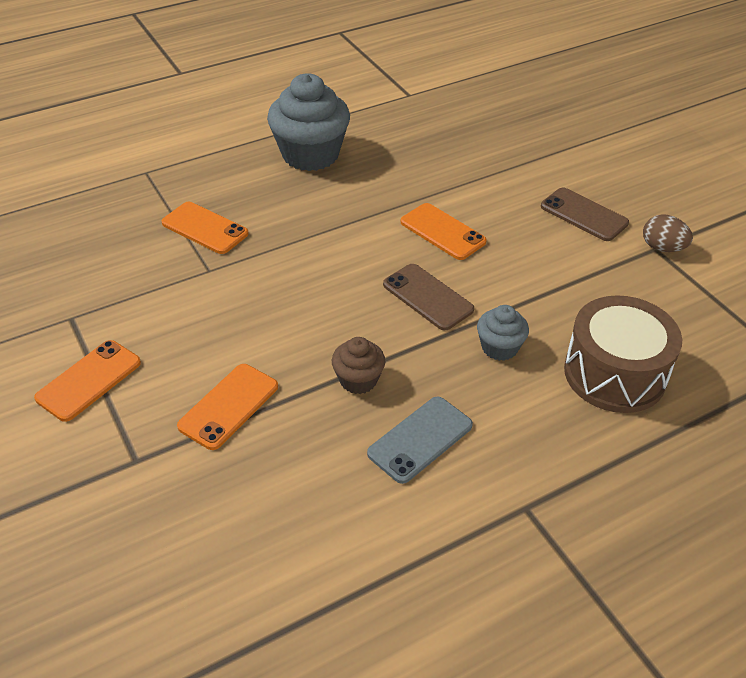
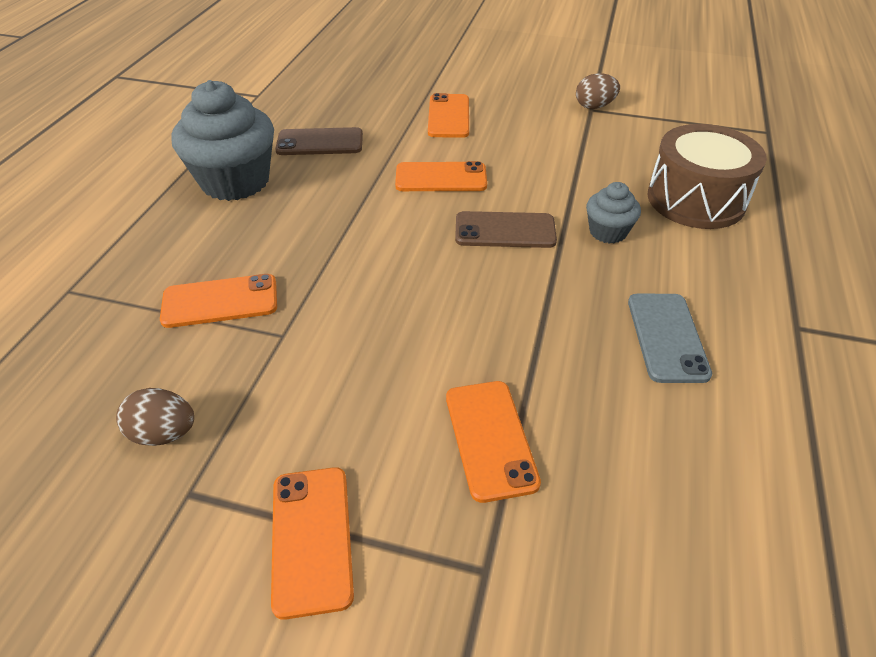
camera: 45 degrees left, 0 degrees up
brown cupcake [332,337,385,394] -> none
brown phone [541,188,629,241] -> brown phone moved to [275,127,363,155]
none -> brown egg [116,388,194,446]
none -> orange phone [428,93,469,138]

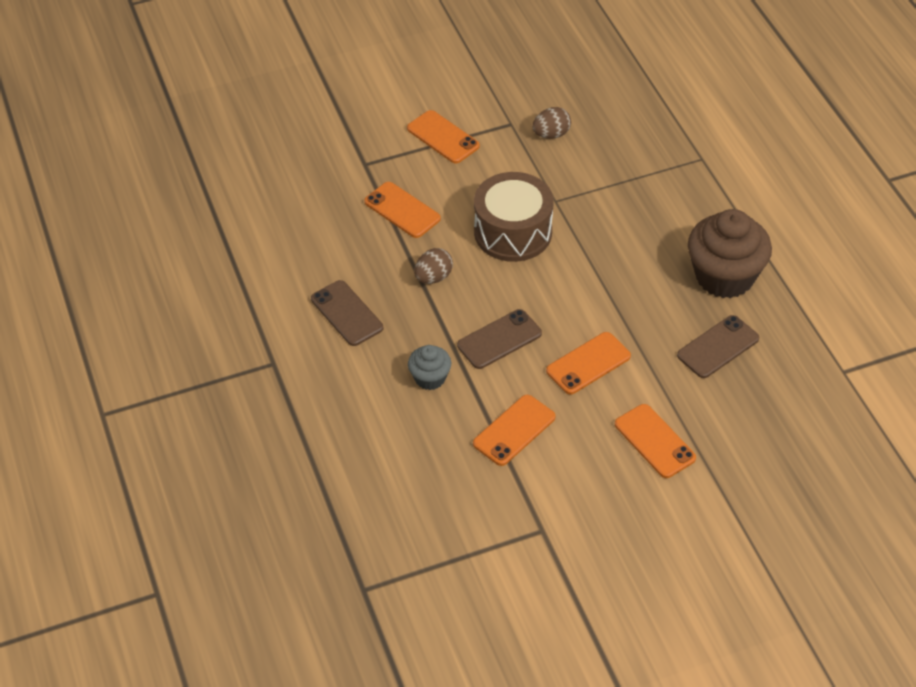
camera: 145 degrees right, 5 degrees up
orange phone [160,274,277,328] -> orange phone moved to [473,395,555,466]
grey cupcake [171,80,274,201] -> brown cupcake [688,209,772,298]
brown egg [576,74,620,109] -> brown egg moved to [414,248,453,284]
grey phone [628,294,712,383] -> brown phone [311,280,383,346]
brown drum [647,124,767,229] -> brown drum moved to [474,172,553,262]

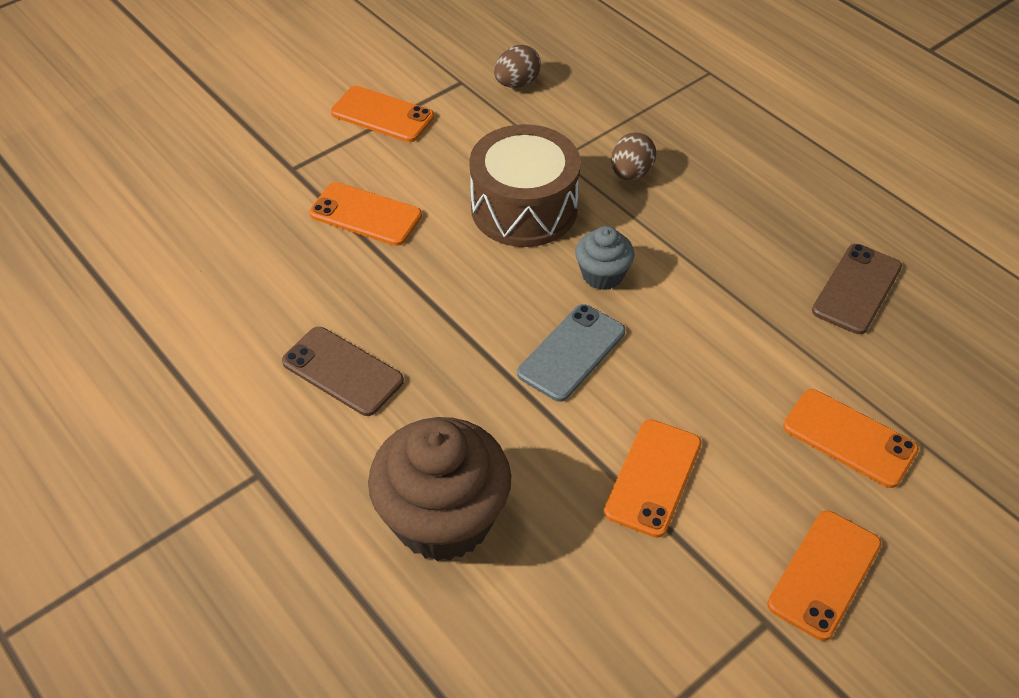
camera: 20 degrees left, 0 degrees up
grey cupcake [408,345,451,390] -> grey cupcake moved to [575,226,634,290]
brown egg [414,248,453,284] -> brown egg moved to [611,132,656,180]
brown phone [457,309,542,369] -> grey phone [517,304,625,402]
orange phone [546,332,631,394] -> orange phone moved to [767,511,881,641]
brown cupcake [688,209,772,298] -> brown cupcake moved to [368,417,511,561]

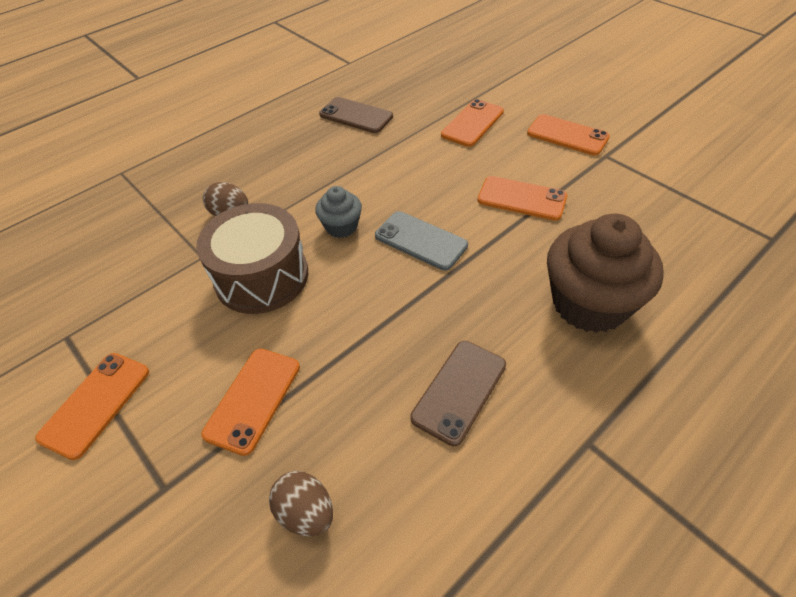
camera: 90 degrees left, 0 degrees up
brown egg [494,45,541,88] -> brown egg moved to [269,471,333,537]

